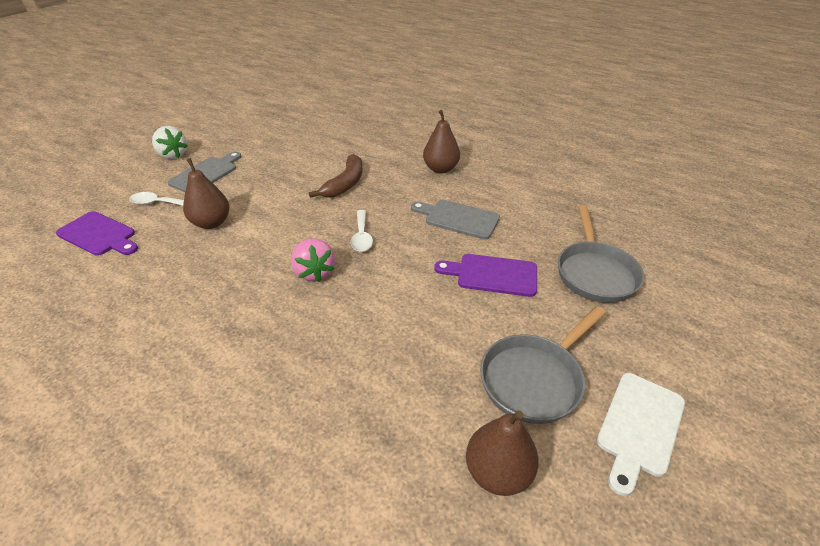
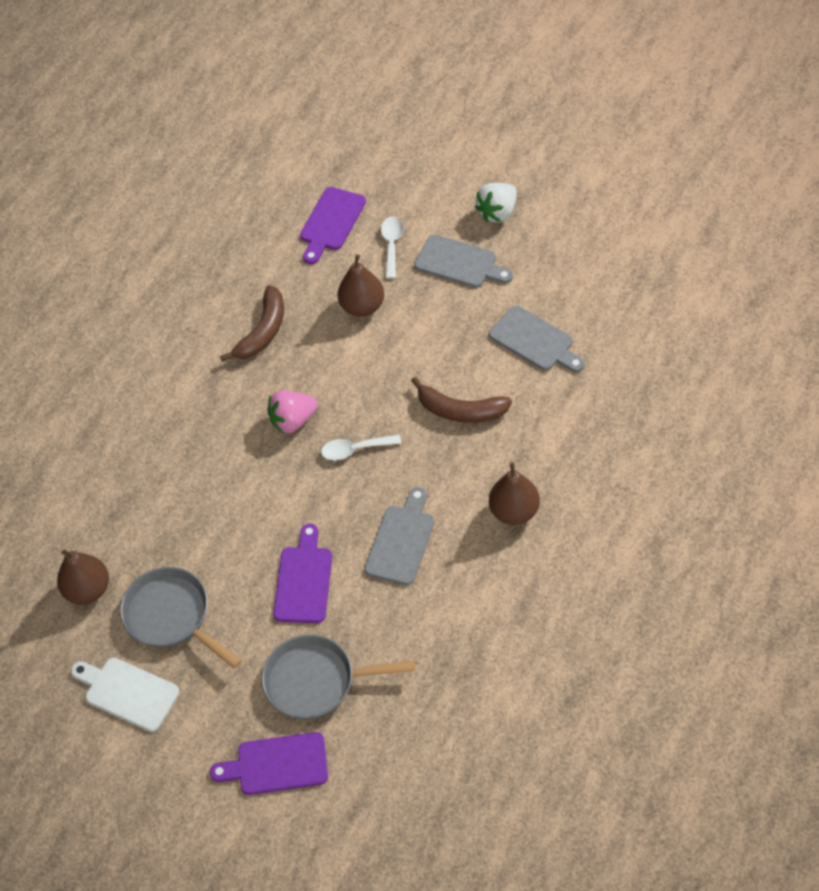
camera: 90 degrees right, 15 degrees up
none -> purple cutting board [210,732,328,795]
none -> brown banana [220,285,284,362]
none -> grey cutting board [489,306,585,372]

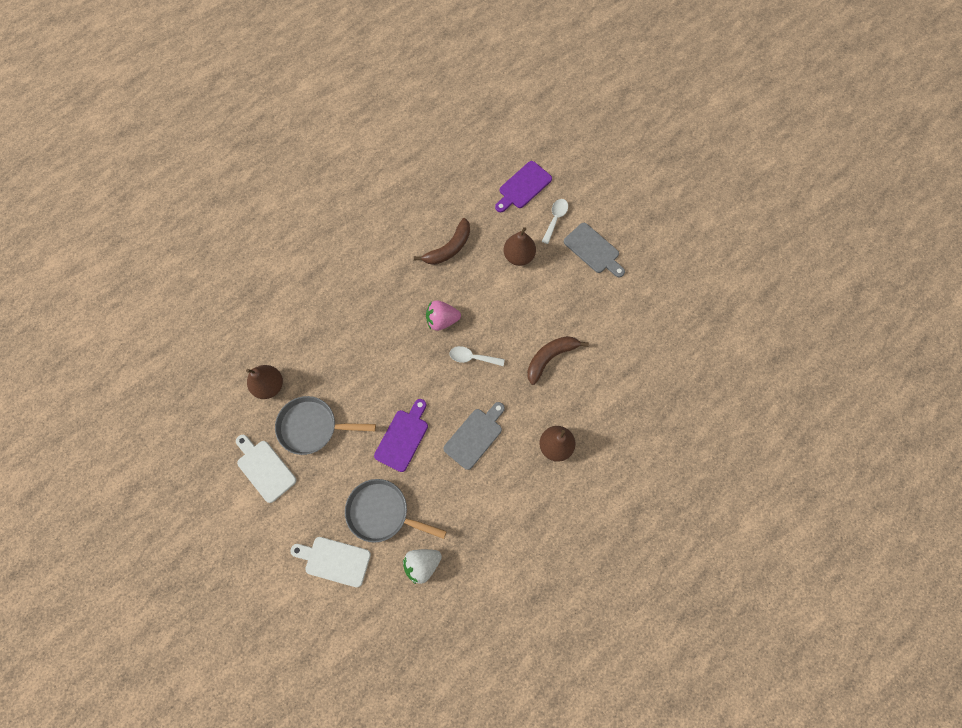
camera: 15 degrees right, 15 degrees up
grey pan [120,567,242,669] -> grey pan turned 60 degrees counterclockwise [275,396,376,455]
purple cutting board [210,732,328,795] -> white cutting board [290,537,371,587]
brown banana [411,377,512,423] -> brown banana turned 105 degrees clockwise [527,336,589,385]
white strawberry [475,183,517,223] -> white strawberry moved to [403,549,442,584]
grey cutting board [489,306,585,372] -> none

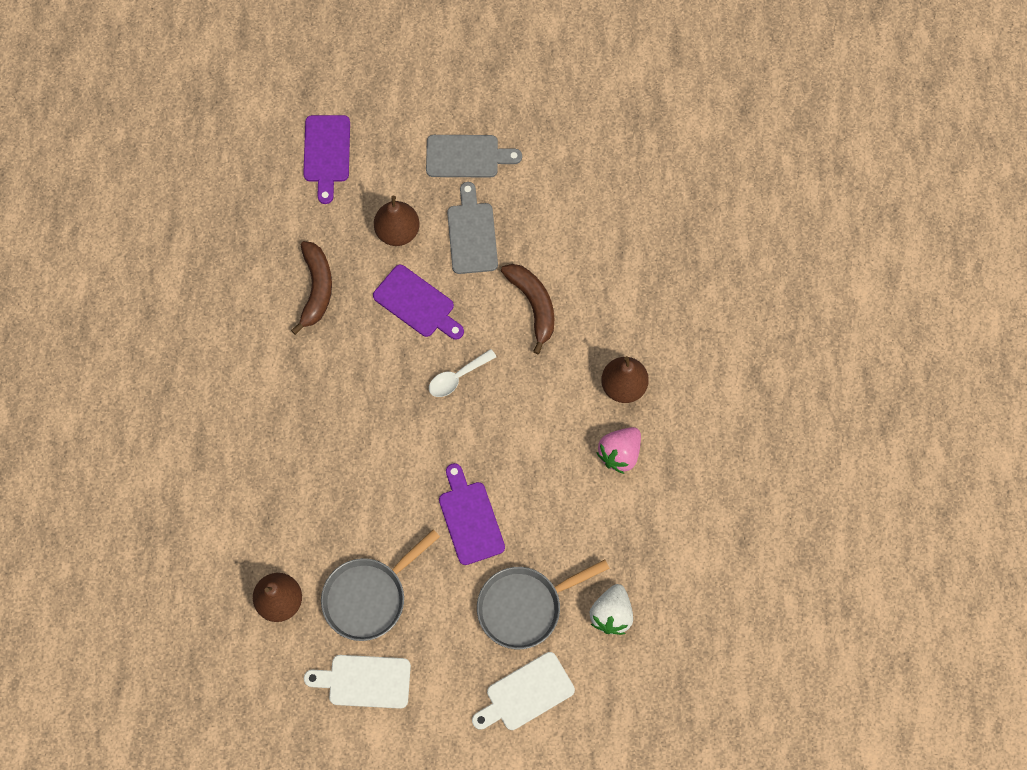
camera: 45 degrees left, 0 degrees up
pink strawberry [426,300,461,331] -> pink strawberry moved to [596,427,641,474]
grey cutting board [443,402,505,470] -> grey cutting board moved to [447,182,498,274]
brown banana [527,336,589,385] -> brown banana turned 150 degrees clockwise [501,264,554,354]
white spoon [542,199,568,244] -> none
none -> purple cutting board [373,265,464,340]

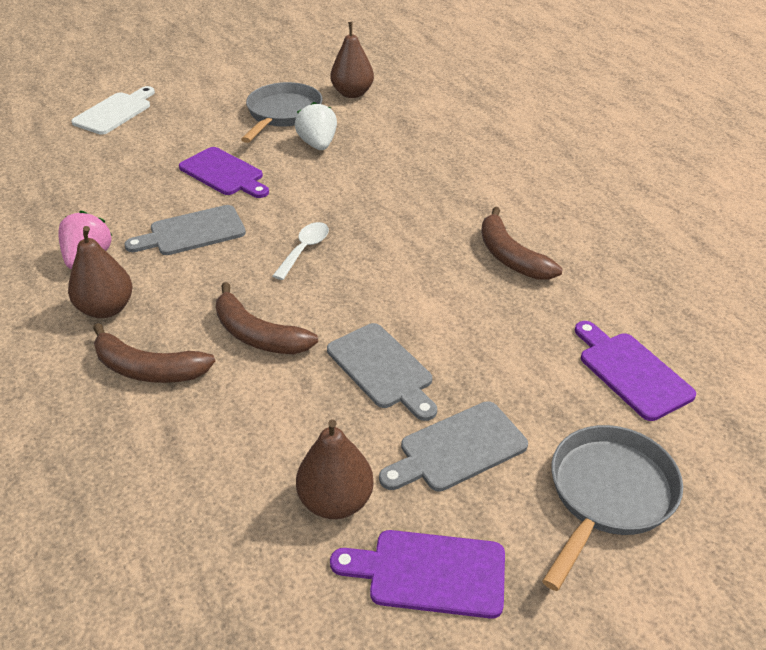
camera: 150 degrees right, 30 degrees down
white cutting board [304,655,411,709] -> none
purple cutting board [373,265,464,340] -> purple cutting board moved to [330,530,505,619]
brown pear [374,196,420,246] -> brown pear moved to [296,419,374,519]
grey pan [477,559,610,649] -> grey pan moved to [542,425,683,591]
white strawberry [590,584,633,635] -> white strawberry moved to [295,102,337,150]
none -> brown banana [93,323,215,383]
none -> grey cutting board [125,205,246,255]

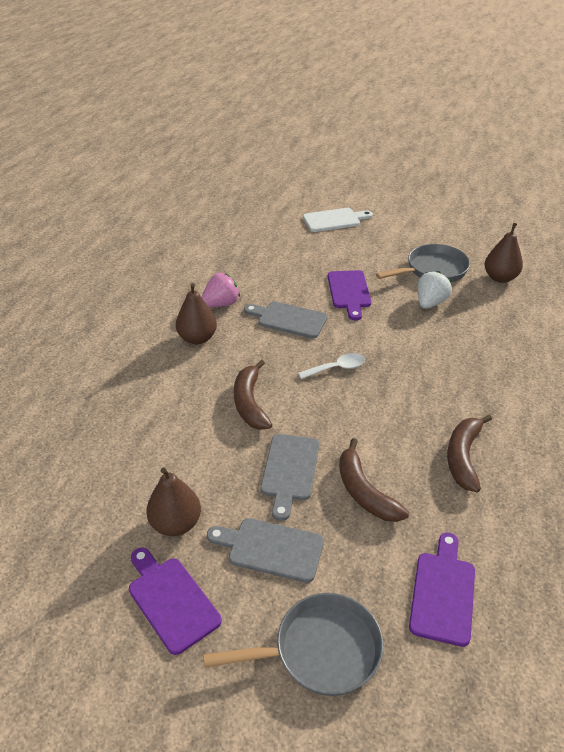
camera: 45 degrees right, 0 degrees up
brown banana [93,323,215,383] -> brown banana moved to [339,438,409,522]

